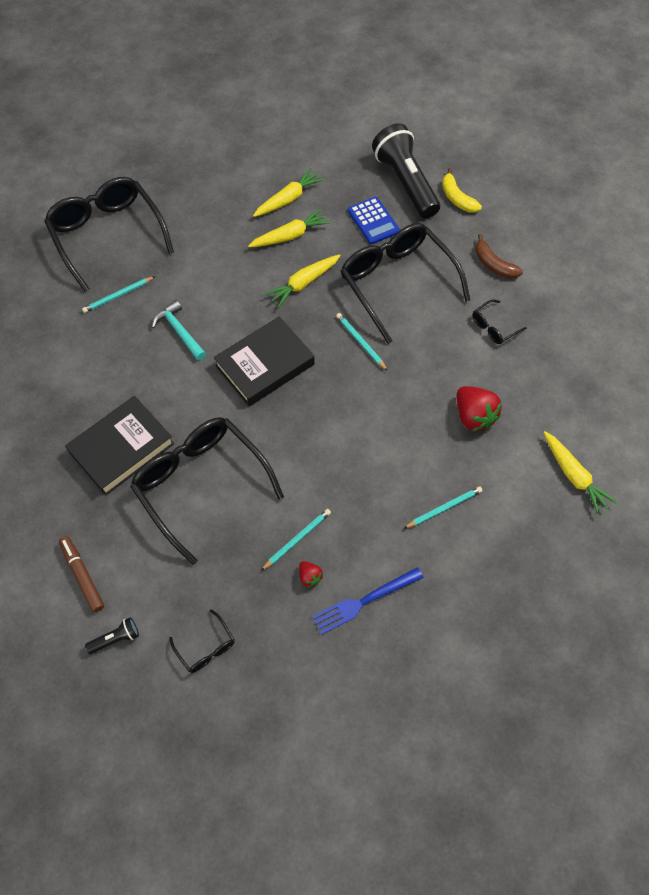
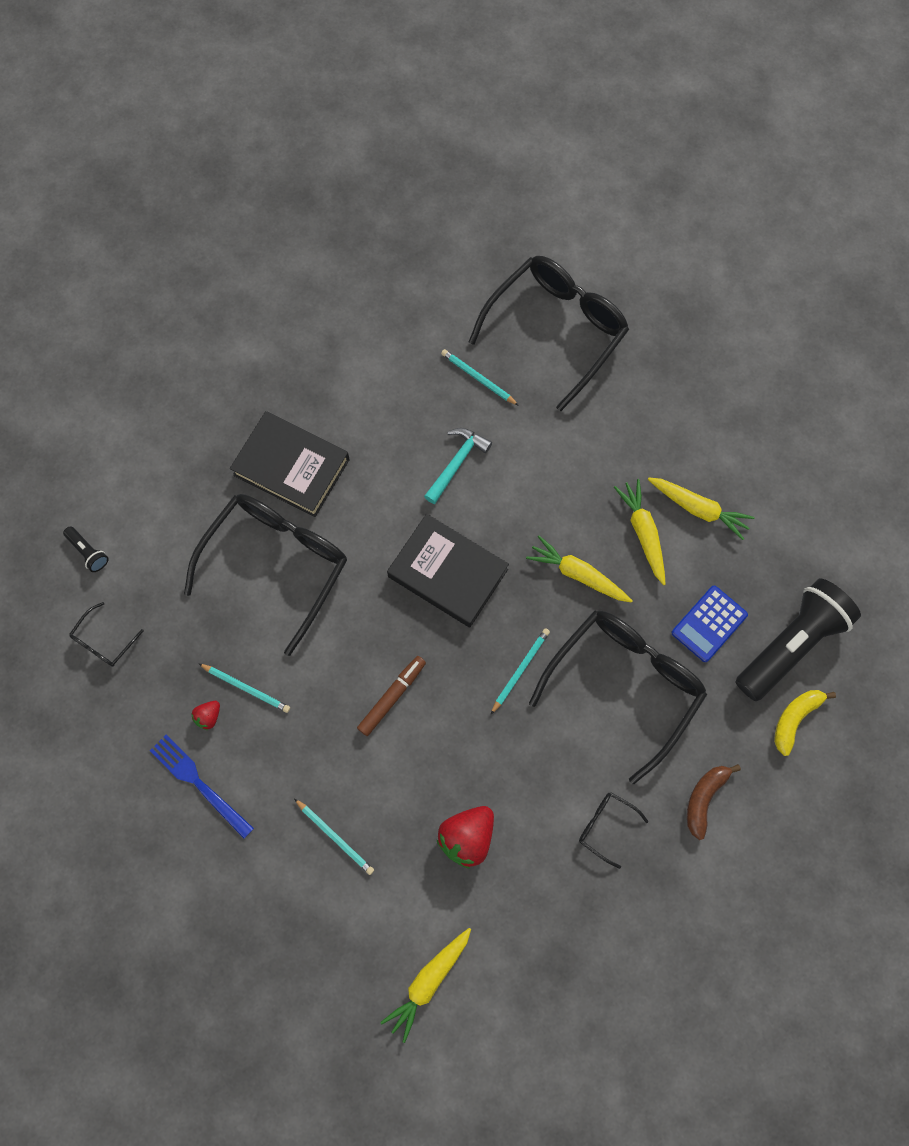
camera: 70 degrees right, 10 degrees up
brown marker [59,536,104,612] -> brown marker moved to [357,656,426,736]
yellow carrot [248,209,330,247] -> yellow carrot turned 150 degrees counterclockwise [614,479,666,585]

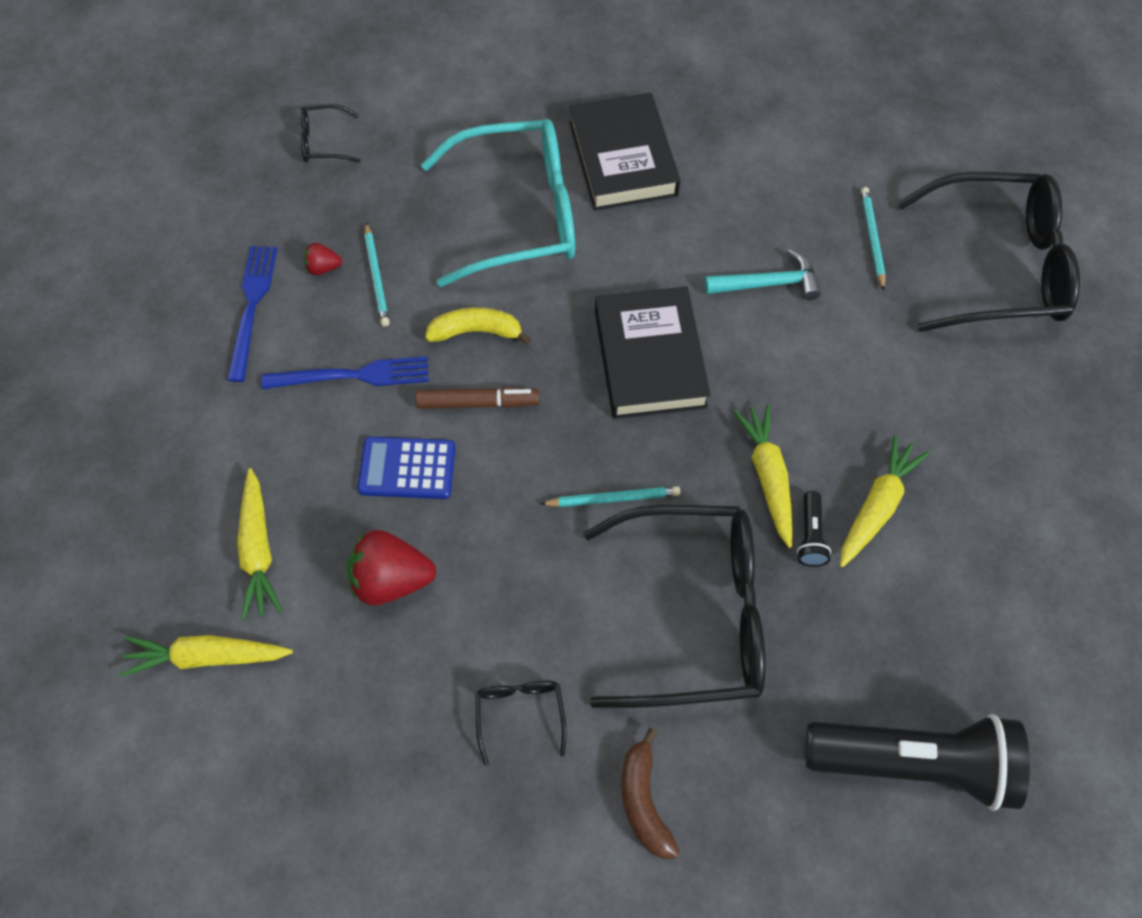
camera: 50 degrees right, 10 degrees down
black flashlight [63,527,108,572] -> black flashlight moved to [797,491,831,567]
black glasses [184,494,347,656] -> turquoise glasses [421,119,575,287]
turquoise pencil [294,799,374,875] -> none
yellow carrot [648,477,754,540] -> yellow carrot moved to [237,468,283,620]
blue calculator [672,586,748,662] -> blue calculator moved to [357,437,456,499]
brown banana [687,764,741,840] -> brown banana turned 90 degrees counterclockwise [621,728,679,859]
yellow banana [774,690,836,756] -> yellow banana moved to [425,307,531,345]
none -> blue fork [261,356,429,389]

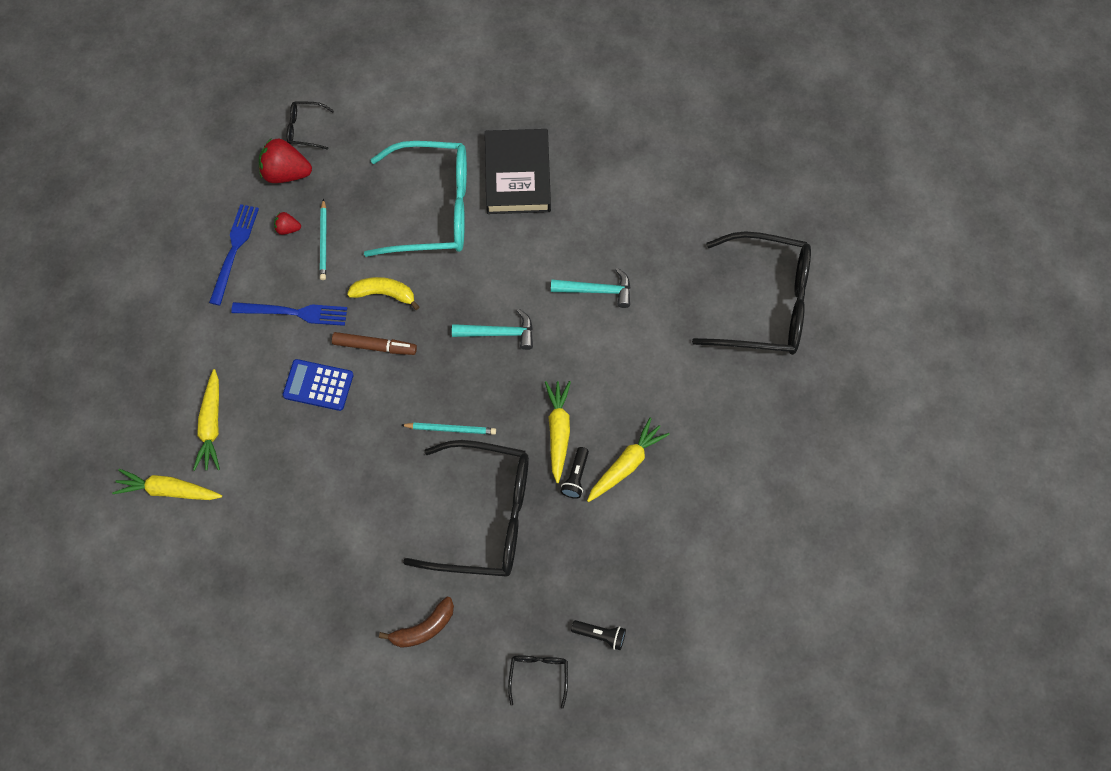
camera: 10 degrees right, 5 degrees up
red strawberry [347,530,436,605] -> red strawberry moved to [259,139,312,183]
black glasses [475,681,567,766] -> black glasses moved to [508,655,568,709]
black book [595,286,711,419] -> turquoise hammer [452,309,533,350]
brown banana [621,728,679,859] -> brown banana turned 120 degrees counterclockwise [379,597,454,648]
black flashlight [805,714,1030,811] -> black flashlight [571,620,626,650], size x0.40
turquoise pencil [861,187,886,291] -> none

